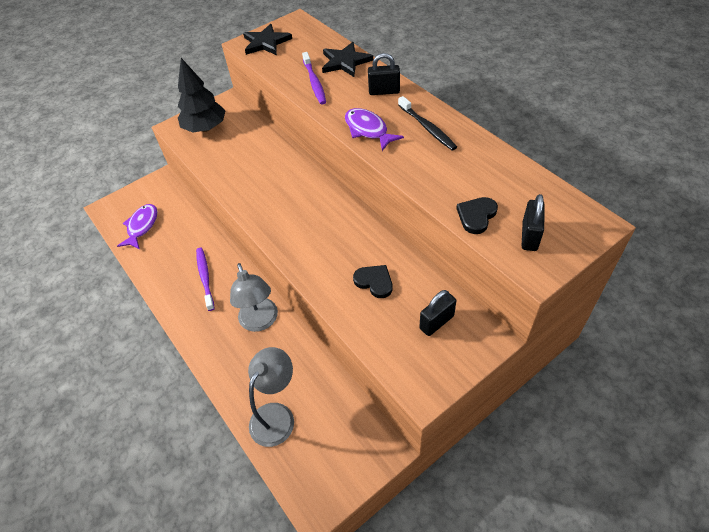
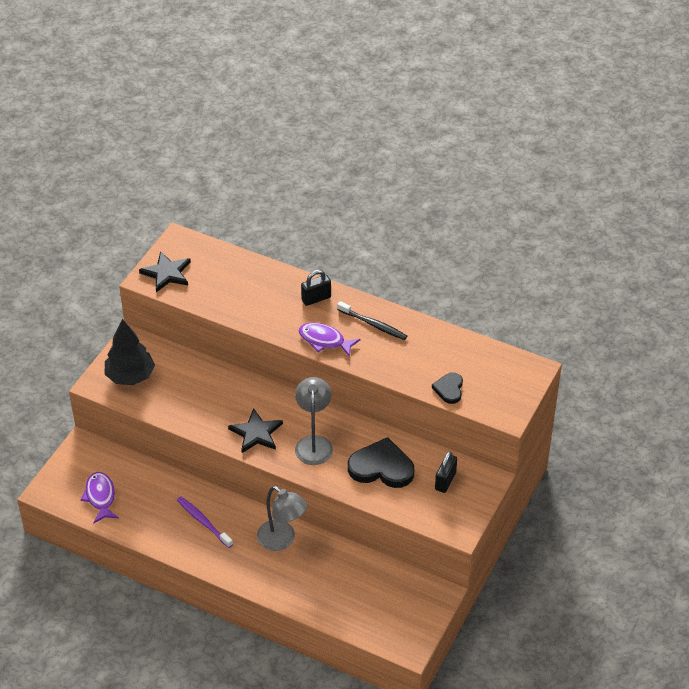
camera: 30 degrees left, 5 degrees down
grey lamp [248,347,294,447] -> grey lamp moved to [295,377,333,465]
purple toothbrush [302,52,326,105] -> none
black star [322,42,373,77] -> black star moved to [228,408,283,453]
black heart [353,265,393,298] -> black heart [348,437,414,488], size x1.81
black padlock [522,194,545,251] -> none

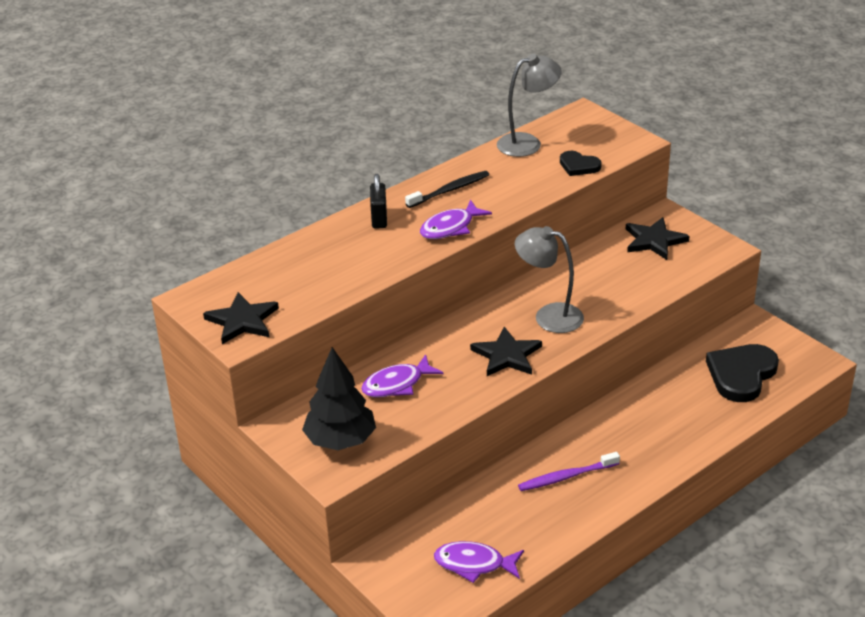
camera: 65 degrees left, 10 degrees down
grey lamp [257,486,307,551] -> grey lamp moved to [497,54,562,157]
black heart [348,437,414,488] -> black heart moved to [706,344,779,402]
black padlock [435,452,457,493] -> black star [626,217,689,260]
none -> purple fish [361,354,443,398]

